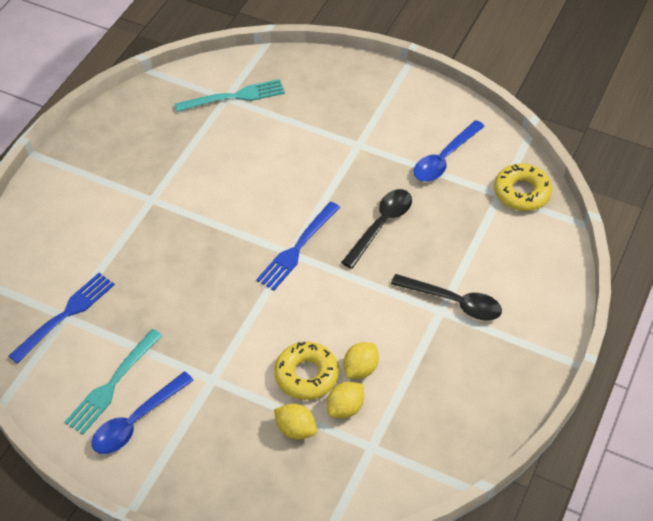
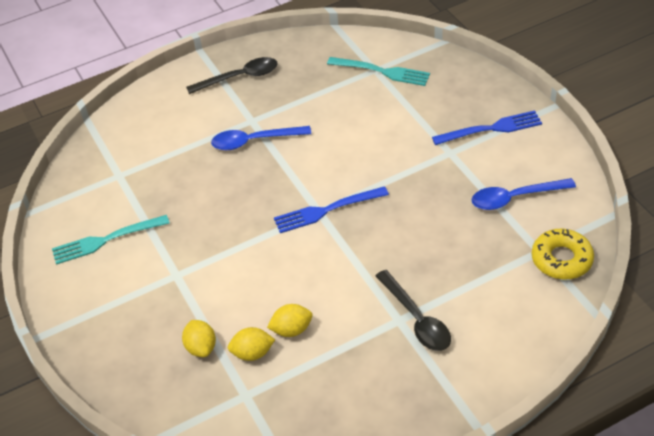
camera: 40 degrees right, 5 degrees down
blue fork [9,273,115,364] -> blue fork moved to [432,111,542,145]
blue spoon [92,372,194,454] -> blue spoon moved to [211,126,311,150]
yellow donut [274,342,339,400] -> none
black spoon [341,189,412,269] -> black spoon moved to [186,57,277,94]

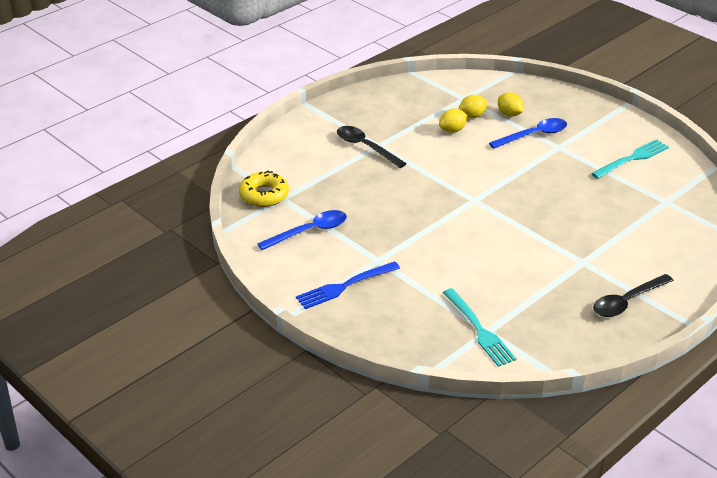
camera: 160 degrees right, 10 degrees down
blue spoon [211,126,311,150] -> blue spoon moved to [489,118,567,149]
blue fork [274,186,389,233] -> none
turquoise fork [327,57,430,86] -> turquoise fork turned 120 degrees counterclockwise [443,288,516,367]

